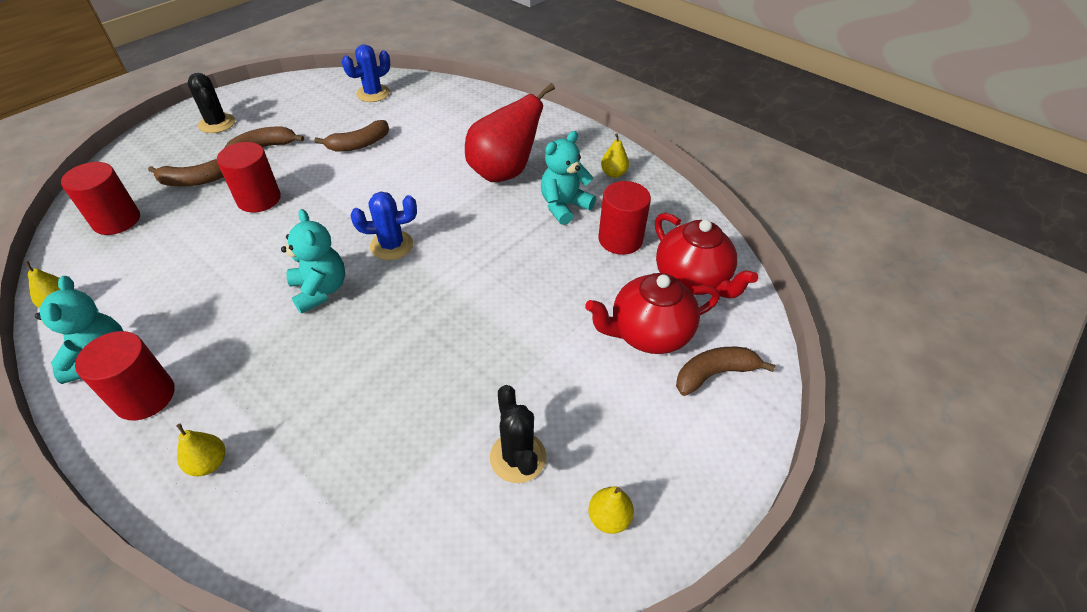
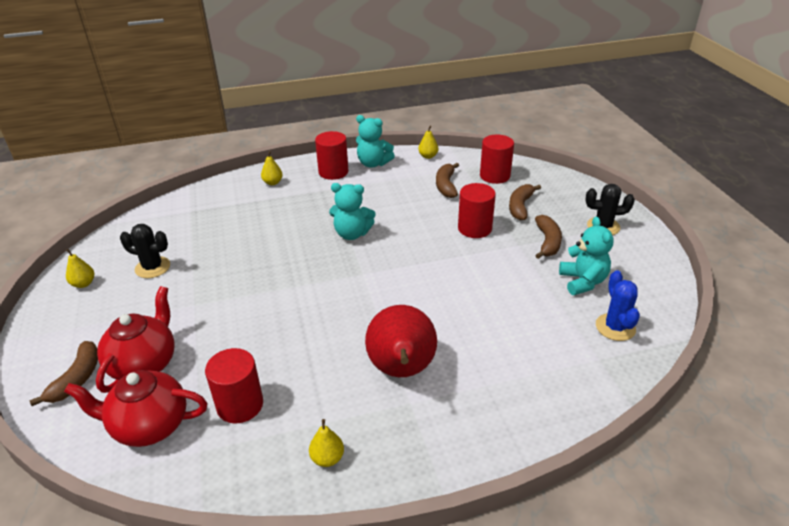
camera: 125 degrees right, 10 degrees down
brown banana [315,120,389,152] -> brown banana moved to [436,163,459,198]
blue cactus [351,192,417,260] -> none
turquoise teddy bear [541,131,596,225] -> turquoise teddy bear moved to [559,216,614,295]

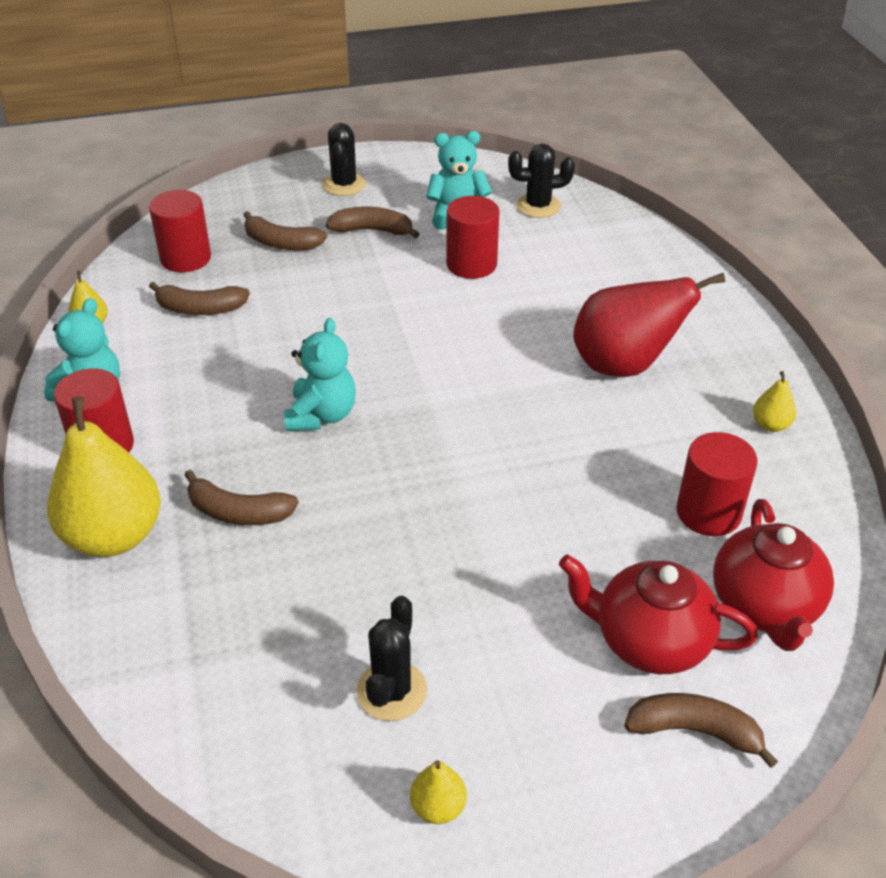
camera: 90 degrees left, 5 degrees up
yellow pear [261,151,283,185] -> yellow pear [47,396,161,557], size x2.32
red cylinder [458,183,496,238] -> red cylinder moved to [446,196,500,279]
blue cactus [596,270,640,341] -> black cactus [508,144,575,218]
none -> brown banana [184,470,299,525]

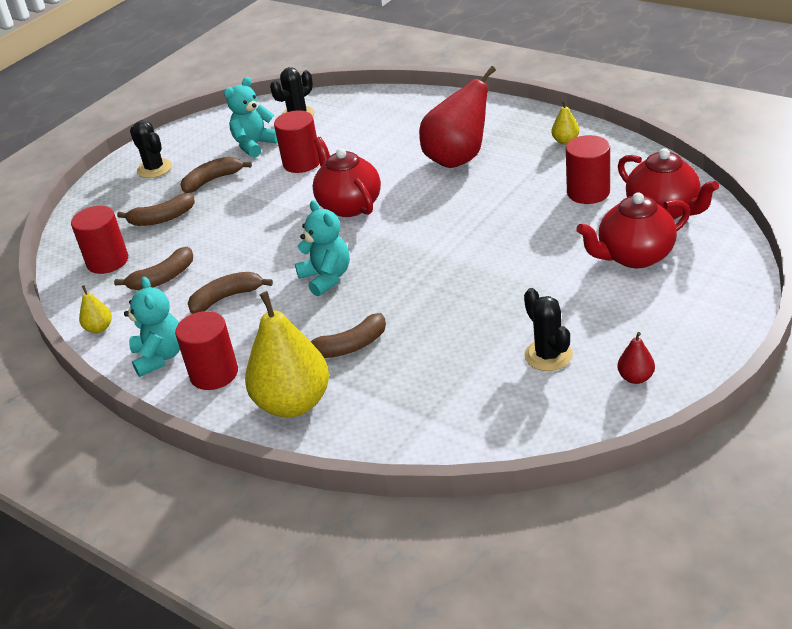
camera: 35 degrees left, 5 degrees down
yellow pear [410,760,467,824] -> red pear [618,332,655,384]
brown banana [624,693,778,768] -> brown banana moved to [188,272,273,314]
none -> red teapot [313,137,381,217]

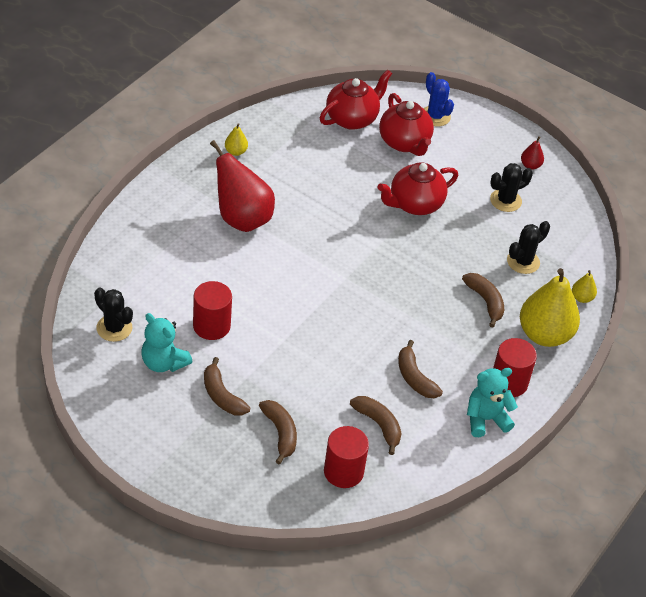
camera: 100 degrees left, 10 degrees up
yellow pear [79,285,112,333] -> yellow pear moved to [572,270,597,303]
black cactus [130,120,172,178] -> black cactus moved to [507,221,550,274]
turquoise teddy bear [295,200,350,296] -> none
red teapot [313,137,381,217] -> red teapot moved to [378,162,458,215]
red cylinder [566,135,610,204] -> none
none -> blue cactus [423,72,454,127]

